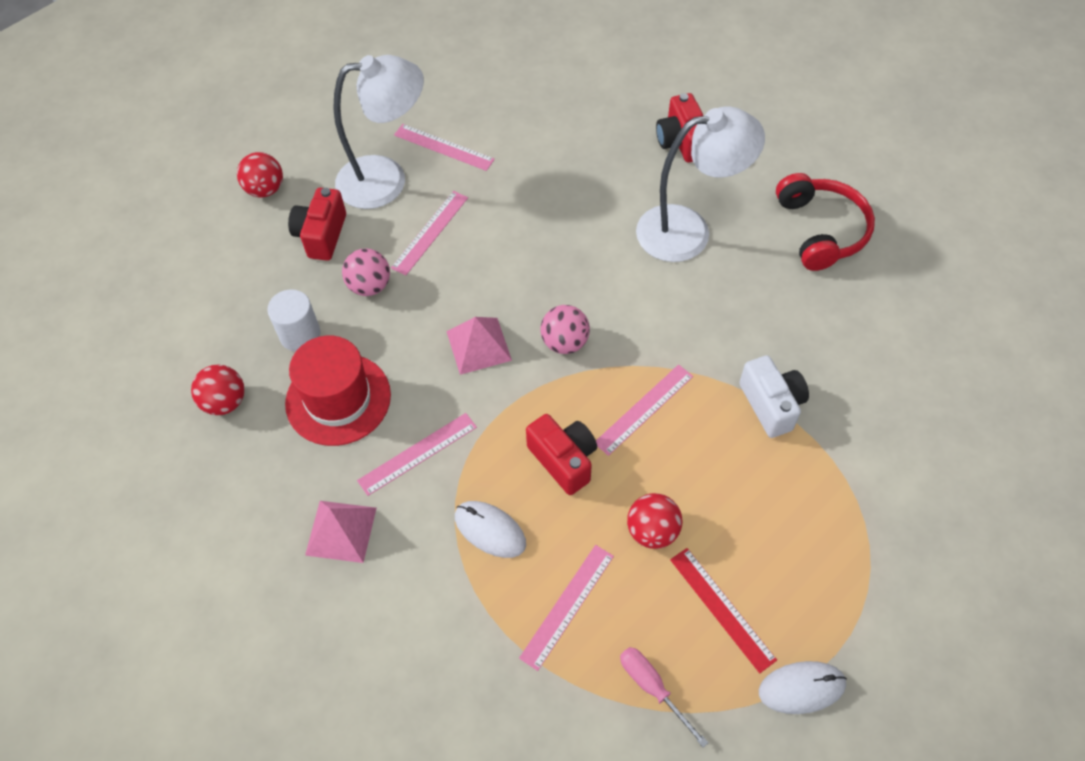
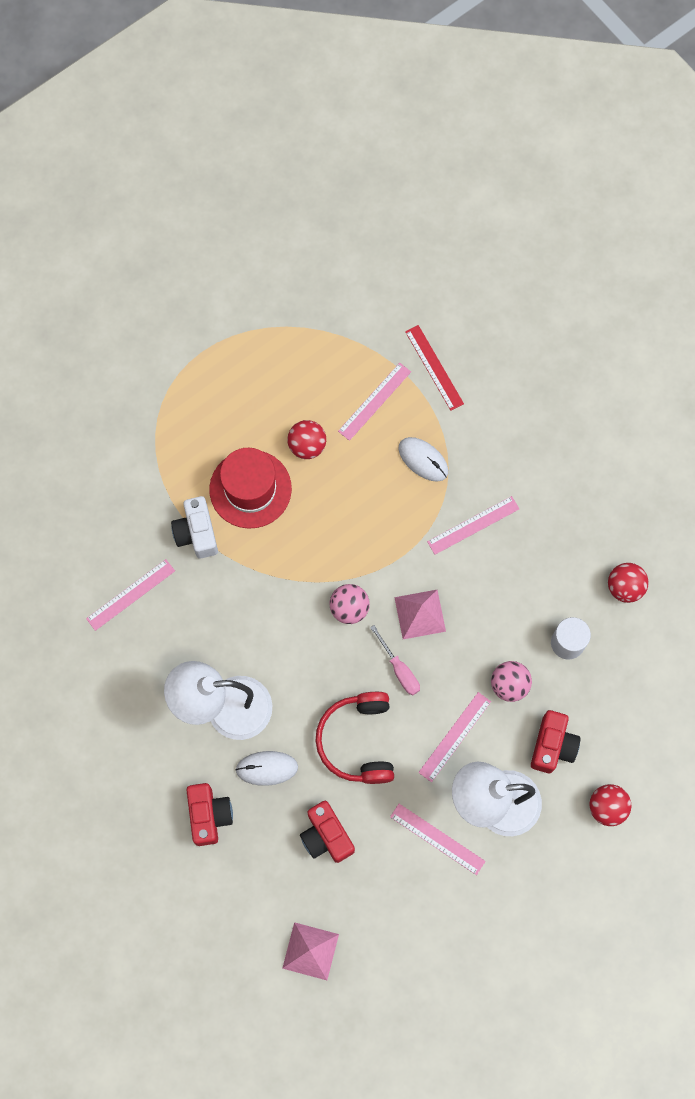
camera: 175 degrees left, 15 degrees up
red hat [285,336,391,446] -> red hat moved to [209,448,292,529]
pink pyramid [305,501,377,563] -> pink pyramid moved to [282,922,339,980]
red camera [526,414,597,495] -> red camera moved to [300,801,355,863]
pink ruler [596,364,693,456] -> pink ruler moved to [86,559,175,631]
pink screwdriver [620,647,708,748] -> pink screwdriver moved to [370,625,420,695]
red ruler [670,548,777,673] -> red ruler moved to [405,325,464,411]
white mouse [759,661,847,714] -> white mouse moved to [236,751,298,786]
red headphones [776,173,875,271] -> red headphones moved to [316,692,394,784]

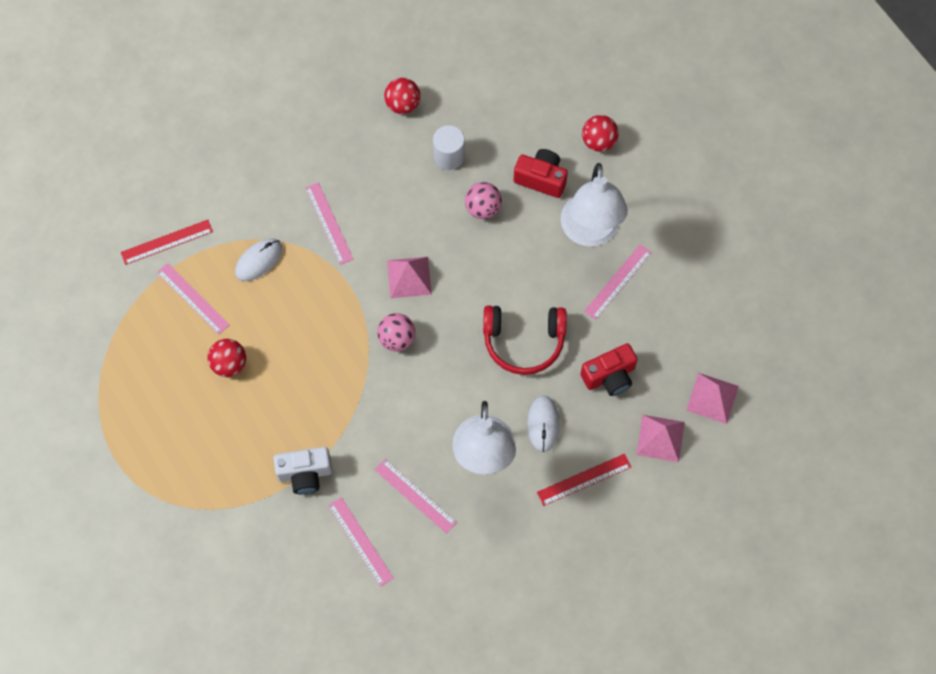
camera: 85 degrees left, 5 degrees down
red camera [187,783,233,846] -> red ruler [537,454,631,506]
red hat [209,448,292,529] -> none
pink screwdriver [370,625,420,695] -> none
pink ruler [418,692,491,782] -> pink ruler moved to [375,459,457,534]
none -> pink pyramid [637,415,685,462]

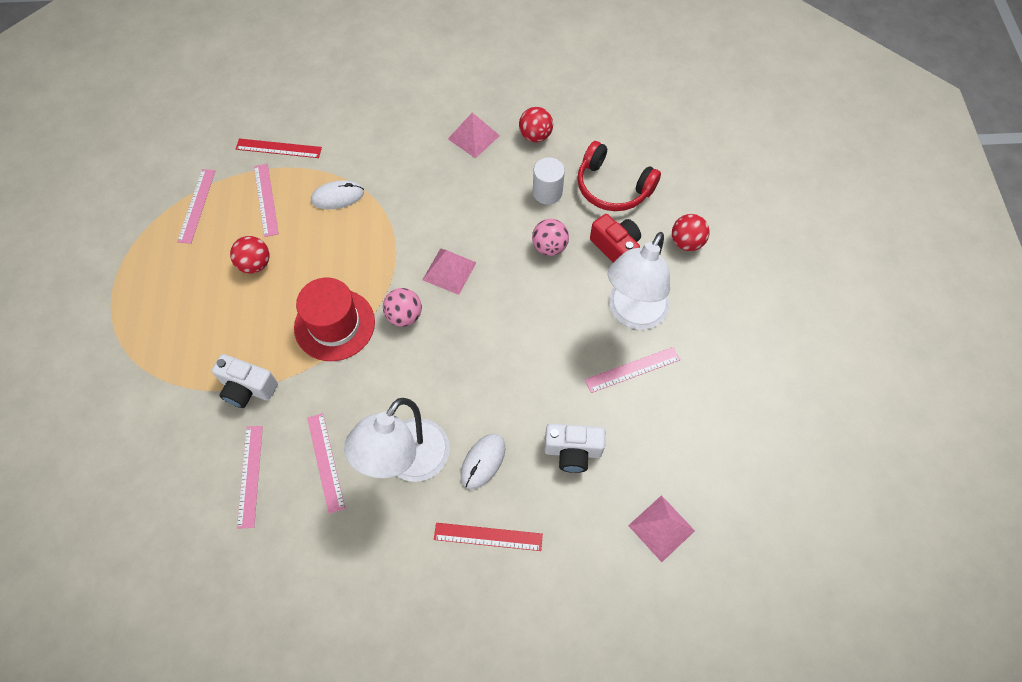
camera: 30 degrees right, 5 degrees down
pink ruler [305,182,353,265] -> pink ruler moved to [177,169,215,244]
red headphones [483,306,567,375] -> red headphones moved to [577,141,661,211]
red camera [581,343,638,396] -> white camera [544,423,605,473]
pink pyramid [637,415,685,462] -> pink pyramid moved to [448,112,500,158]
none -> red hat [294,278,375,361]

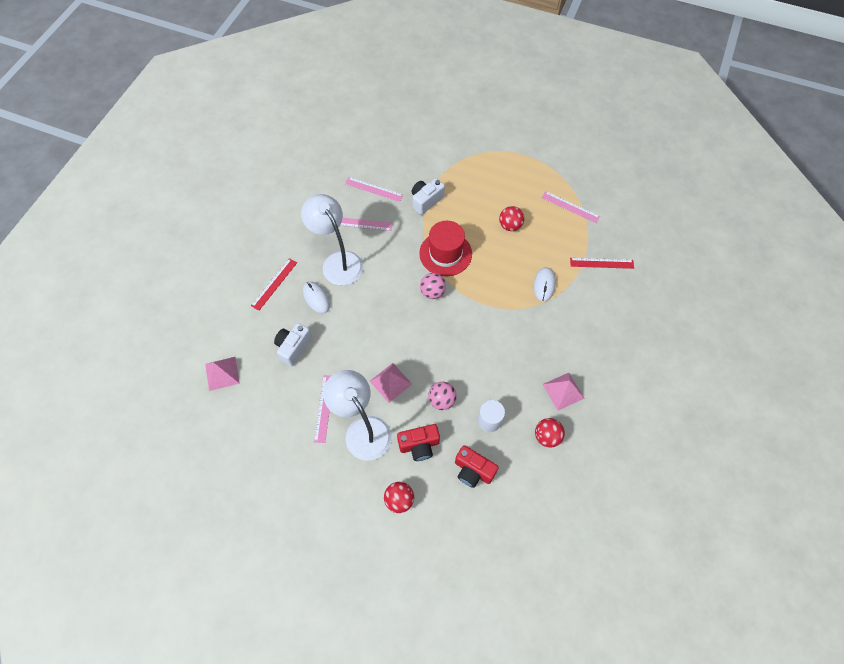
camera: 115 degrees right, 0 degrees up
red ruler [236,139,322,158] -> red ruler turned 60 degrees clockwise [570,258,634,269]
pink ruler [254,164,279,237] -> none
pink pyramid [423,248,477,295] -> pink pyramid moved to [370,363,412,403]
red headphones [577,141,661,211] -> red camera [455,445,499,488]

